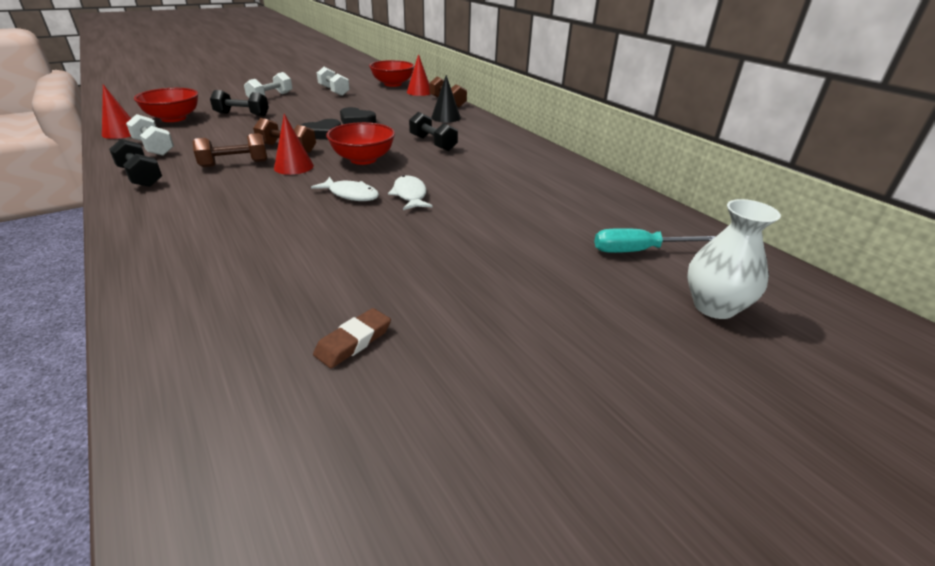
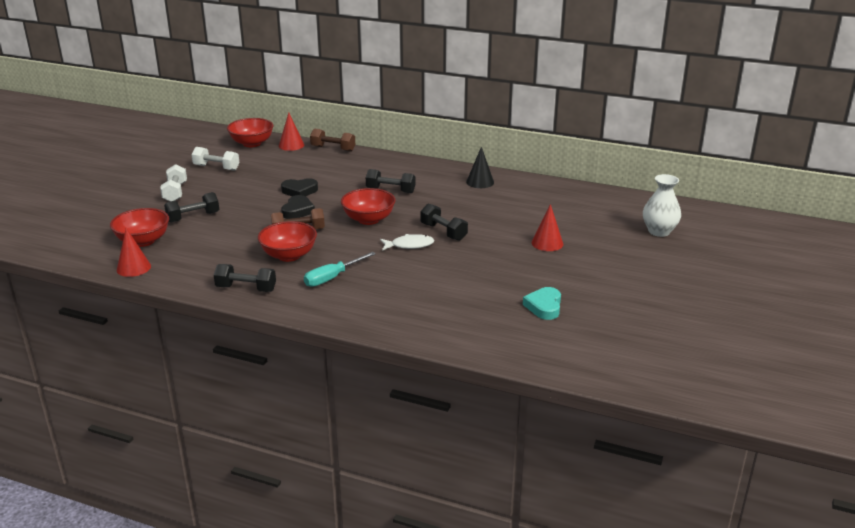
camera: 35 degrees left, 5 degrees down
white dumbbell [126,114,174,156] -> none
brown dumbbell [193,133,268,167] -> red bowl [258,221,317,262]
red cone [274,114,314,175] -> red cone moved to [532,204,563,251]
brown eraser [313,308,391,368] -> turquoise heart [523,287,561,320]
white fish [388,175,433,210] -> black dumbbell [420,204,468,241]
black cone [431,75,461,123] -> black cone moved to [466,147,494,188]
turquoise screwdriver [594,228,716,253] -> turquoise screwdriver moved to [304,252,376,287]

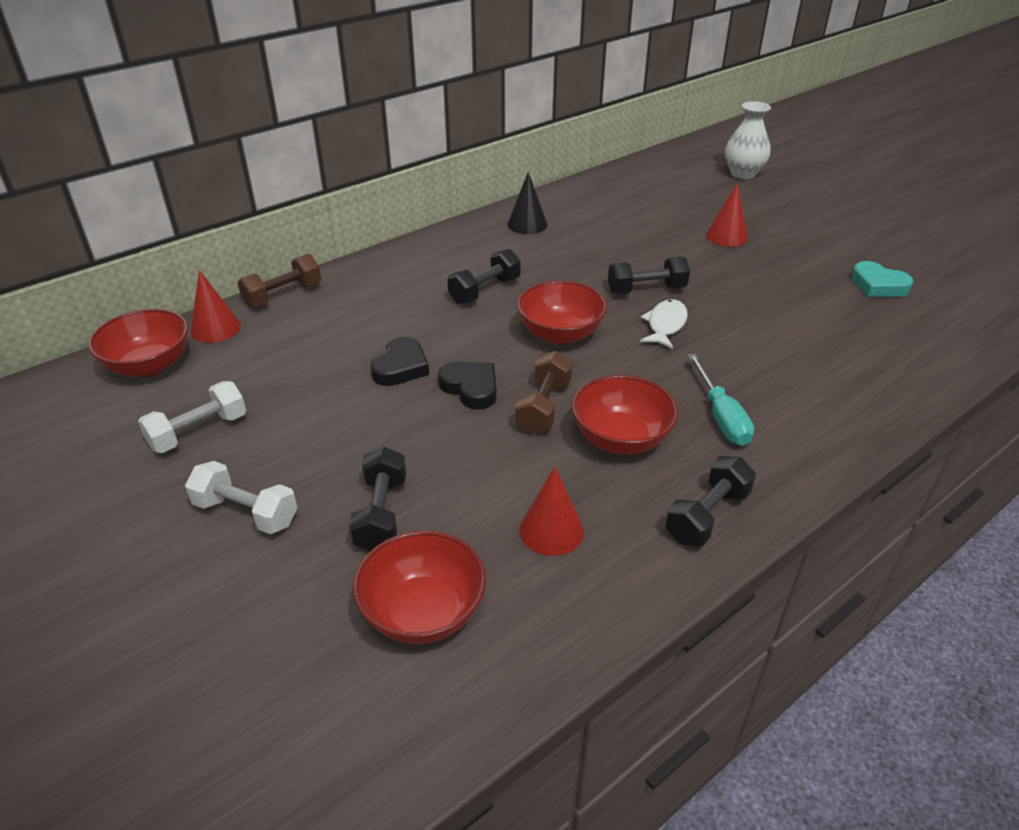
camera: 60 degrees left, 10 degrees up
red cone [117,228,151,277] -> red cone moved to [519,467,584,556]

